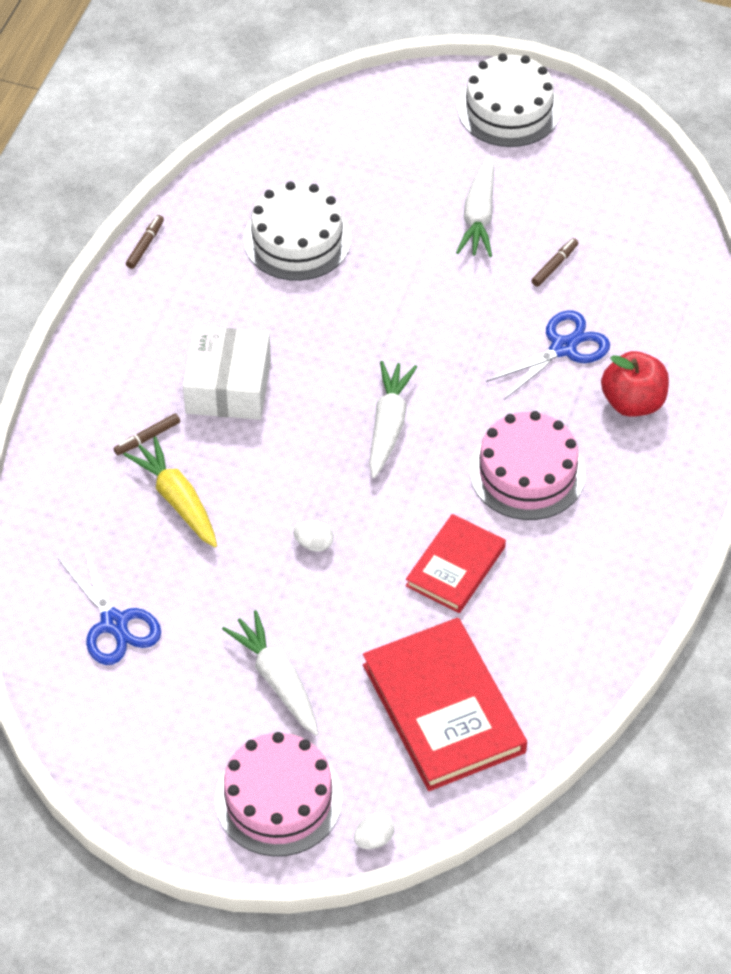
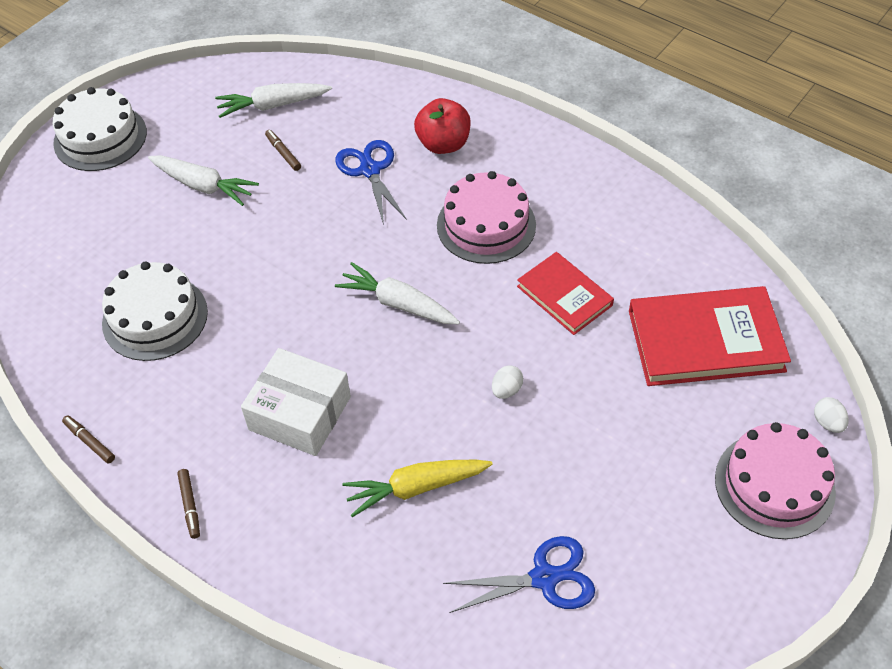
camera: 70 degrees left, 0 degrees up
brown marker [114,413,180,455] -> brown marker moved to [177,469,200,539]
white carrot [222,610,318,736] -> white carrot moved to [215,83,332,118]

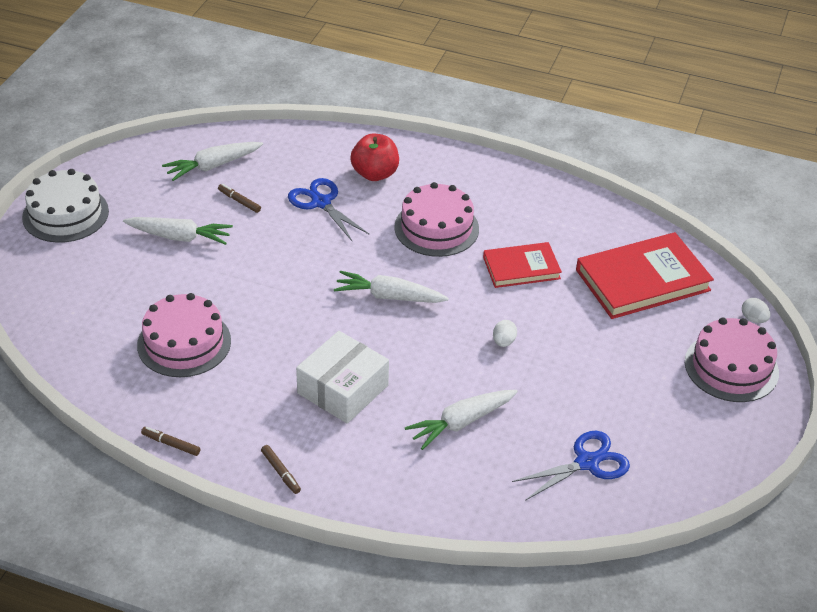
camera: 20 degrees left, 10 degrees down
white cake [102,261,208,361] -> pink cake [137,293,231,377]
white box [241,348,351,456] -> white box turned 60 degrees counterclockwise [296,331,389,424]
yellow carrot [342,460,493,517] -> white carrot [405,390,518,450]
red book [517,252,614,335] -> red book turned 45 degrees counterclockwise [483,242,562,288]

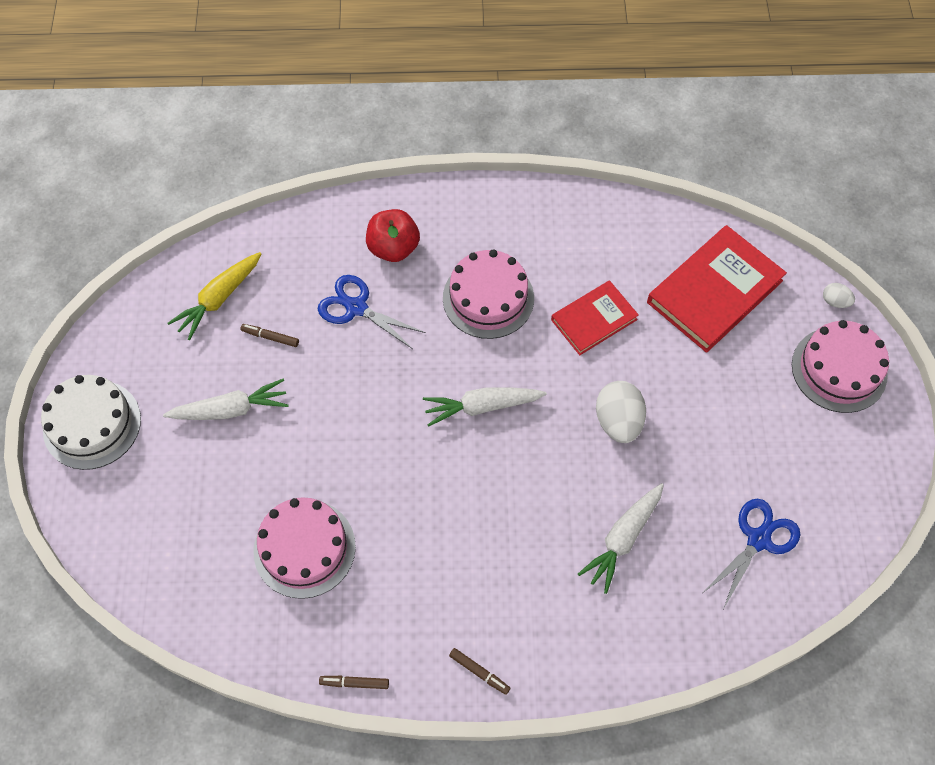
camera: 20 degrees left, 20 degrees up
white carrot [162,142,263,181] -> yellow carrot [168,252,262,340]
white box [296,331,389,424] -> none
white egg [493,320,517,347] -> white egg [596,381,646,443], size x1.94

